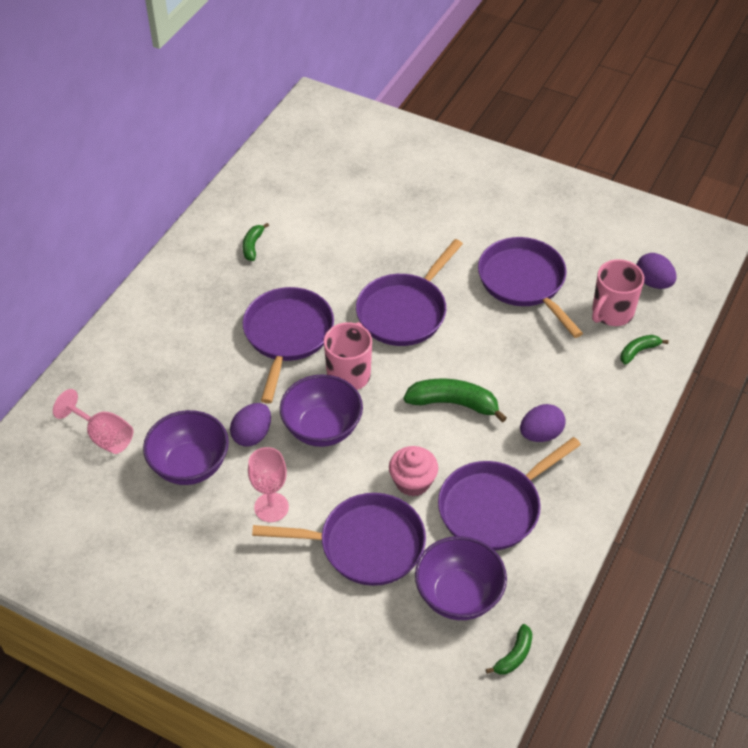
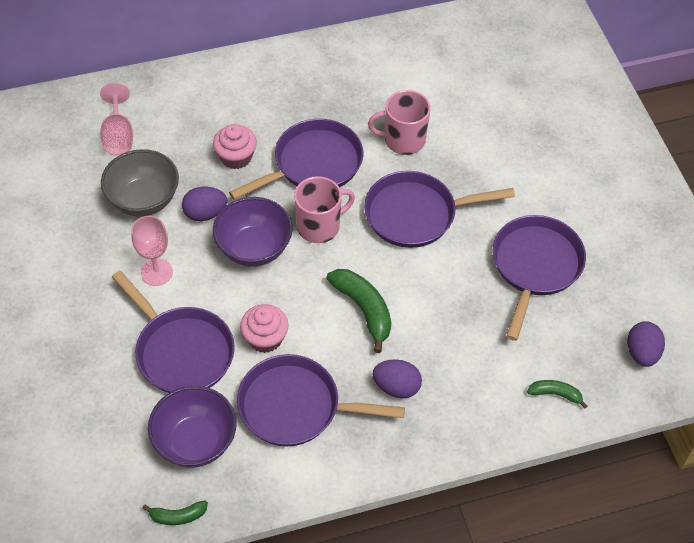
camera: 45 degrees right, 5 degrees up
purple bowl [143,410,229,485] -> grey bowl [101,149,179,217]
green banana [243,223,269,261] -> none
pink mug [592,259,644,326] -> pink mug moved to [368,90,431,155]
none -> pink cupcake [213,124,257,169]

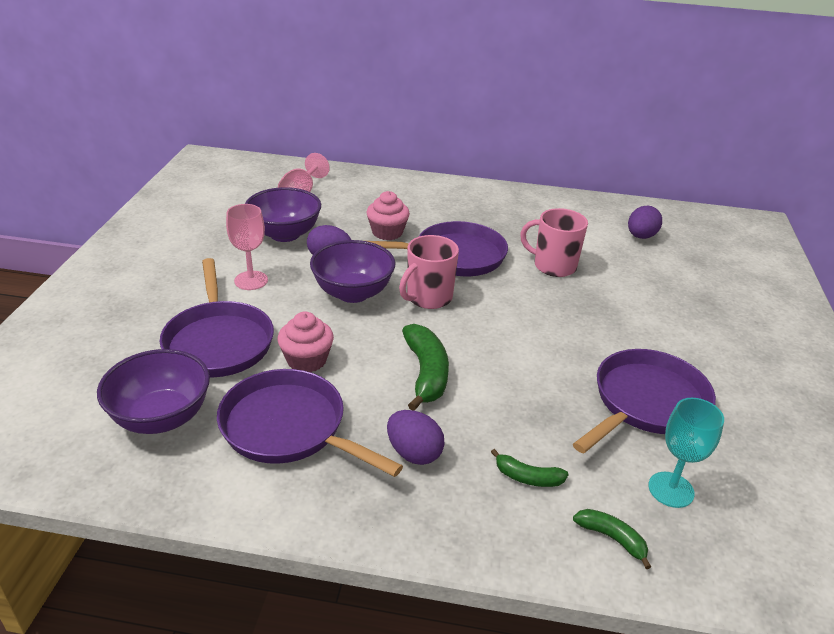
camera: 25 degrees right, 20 degrees down
grey bowl [101,149,179,217] -> purple bowl [245,187,321,242]
green banana [143,500,208,525] -> green banana moved to [491,449,569,487]
pink mug [294,176,355,243] -> pink mug turned 135 degrees clockwise [399,235,459,309]
purple pan [364,171,515,248] -> none
purple egg [627,321,665,367] -> purple egg moved to [628,206,662,239]
none -> turquoise goblet [648,398,724,508]

